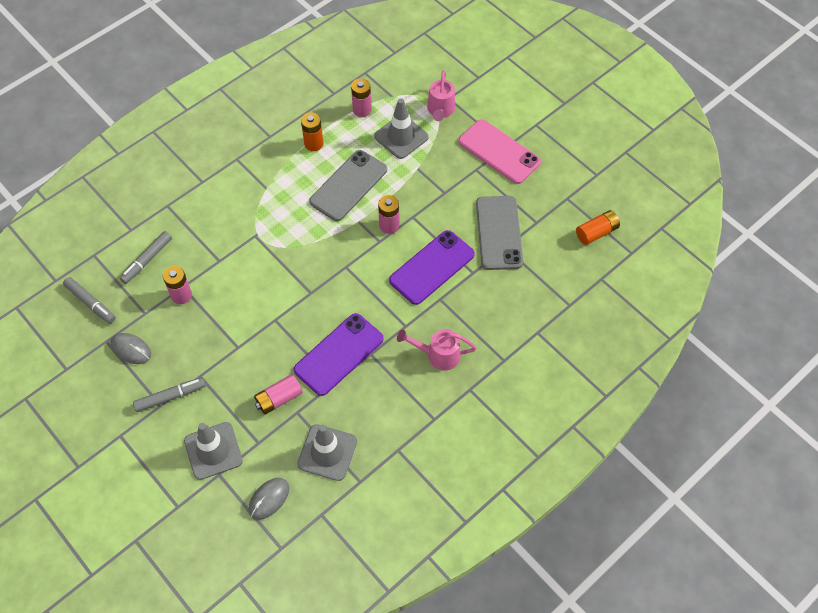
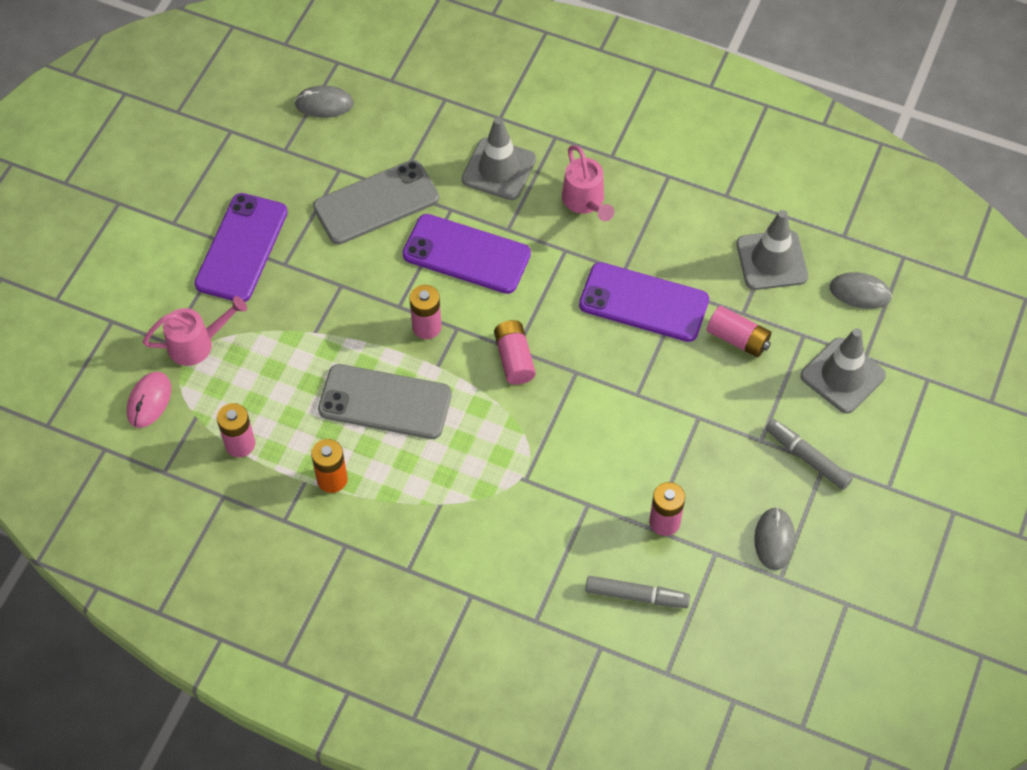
camera: 115 degrees left, 0 degrees up
grey marker [63,277,115,324] -> none
grey traffic cone [374,98,429,159] -> grey traffic cone moved to [462,117,536,200]
pink phone [458,119,541,184] -> purple phone [194,193,288,302]
orange battery [576,210,620,245] -> grey mouse [294,85,354,118]
none -> pink mouse [127,372,171,428]
none -> pink battery [494,320,536,385]

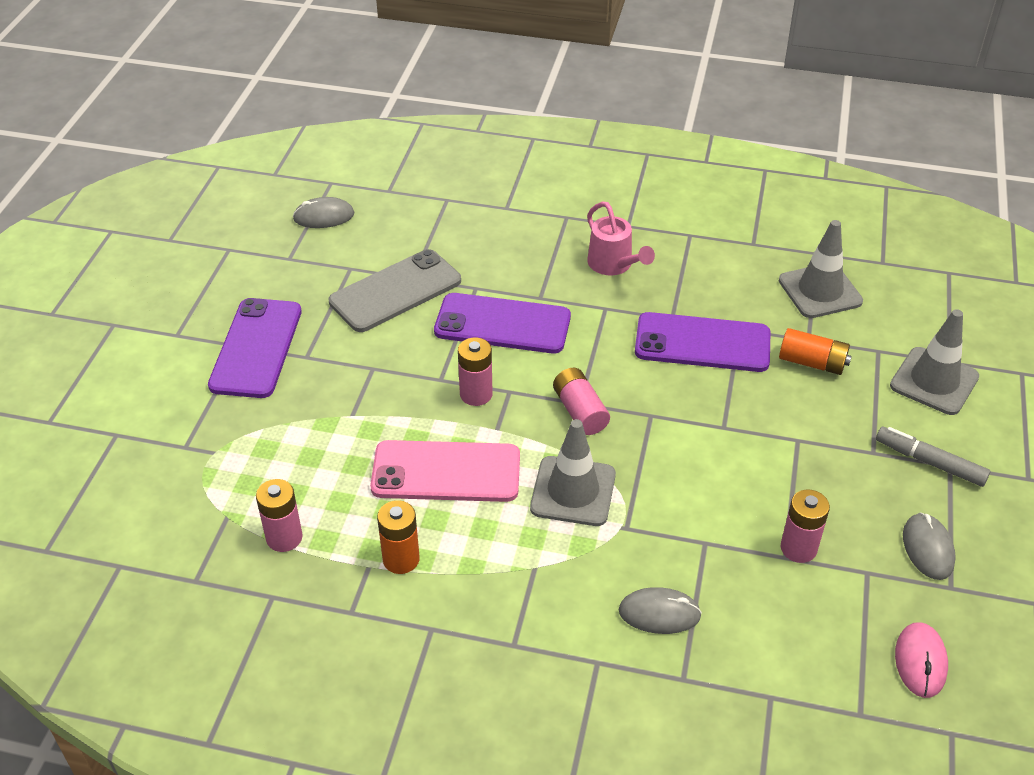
camera: 10 degrees left, 15 degrees down
pink mouse [127,372,171,428] -> pink mouse moved to [895,622,948,698]
pink watering can [143,296,247,366] -> none
grey phone [318,364,452,439] -> pink phone [370,440,520,502]
grey traffic cone [462,117,536,200] -> grey traffic cone moved to [530,419,616,526]
grey marker [585,576,690,608] -> none
pink battery [707,306,771,357] -> orange battery [779,328,852,375]
grey mouse [830,272,892,309] -> grey mouse moved to [619,587,702,634]

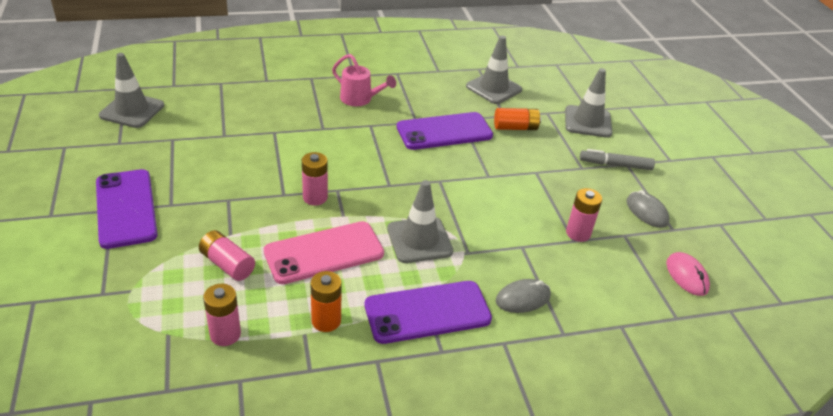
camera: 30 degrees left, 5 degrees down
grey mouse [293,197,354,228] -> grey traffic cone [99,53,164,128]
grey phone [329,249,461,332] -> none
purple phone [434,293,571,353] -> purple phone moved to [365,281,492,344]
pink battery [553,368,610,435] -> pink battery moved to [199,230,255,281]

